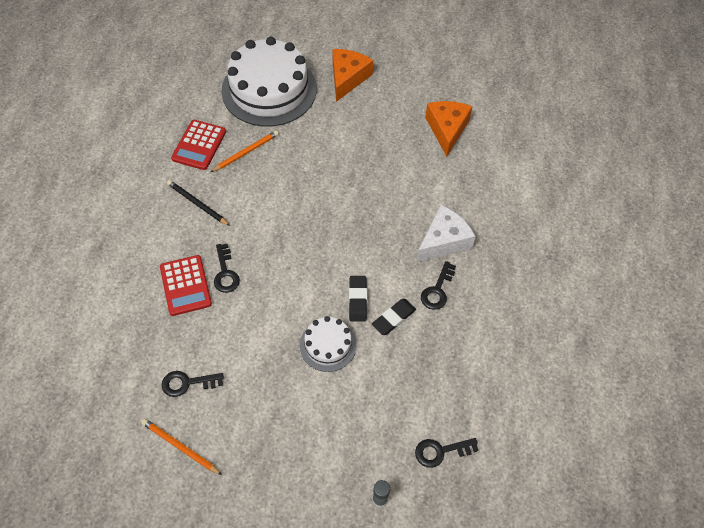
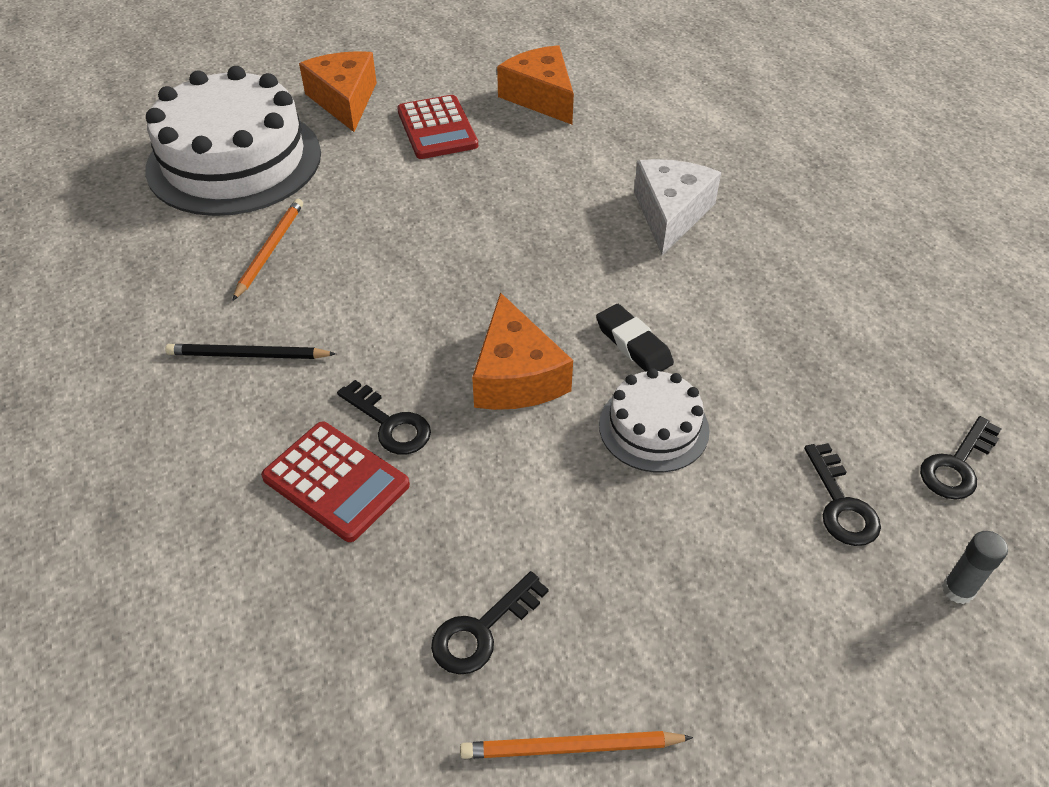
camera: 35 degrees left, 10 degrees down
red calculator [171,120,226,170] -> red calculator moved to [397,95,478,159]
black eraser [372,299,416,335] -> none
black key [421,261,456,310] -> black key moved to [804,443,881,546]
none -> orange cheese [472,292,573,410]

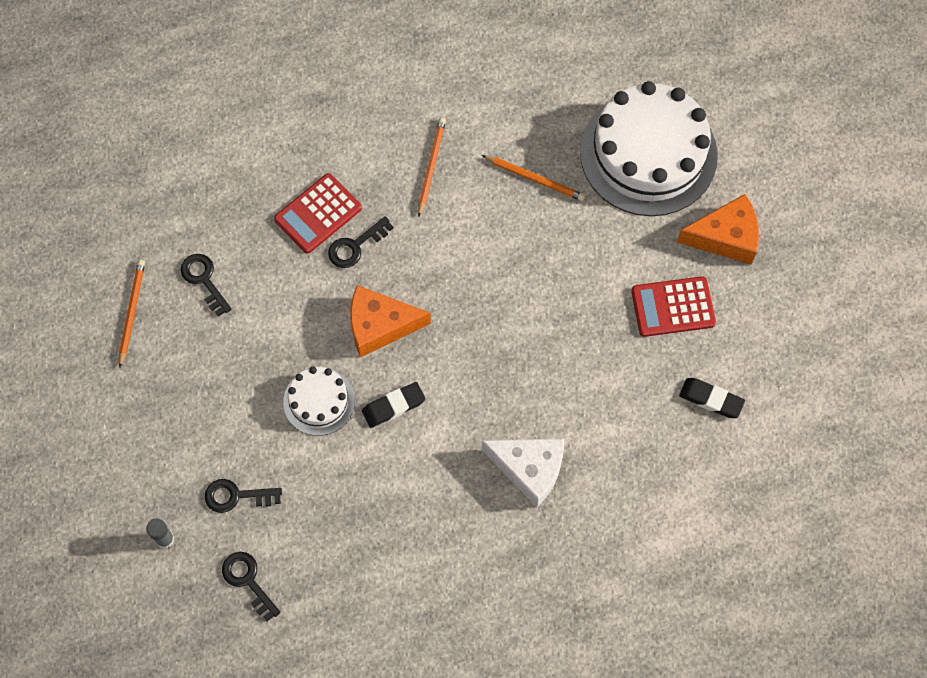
camera: 100 degrees right, 20 degrees up
black pencil [165,344,336,359] -> orange pencil [418,117,446,216]
orange cheese [497,45,574,125] -> black eraser [679,378,745,418]

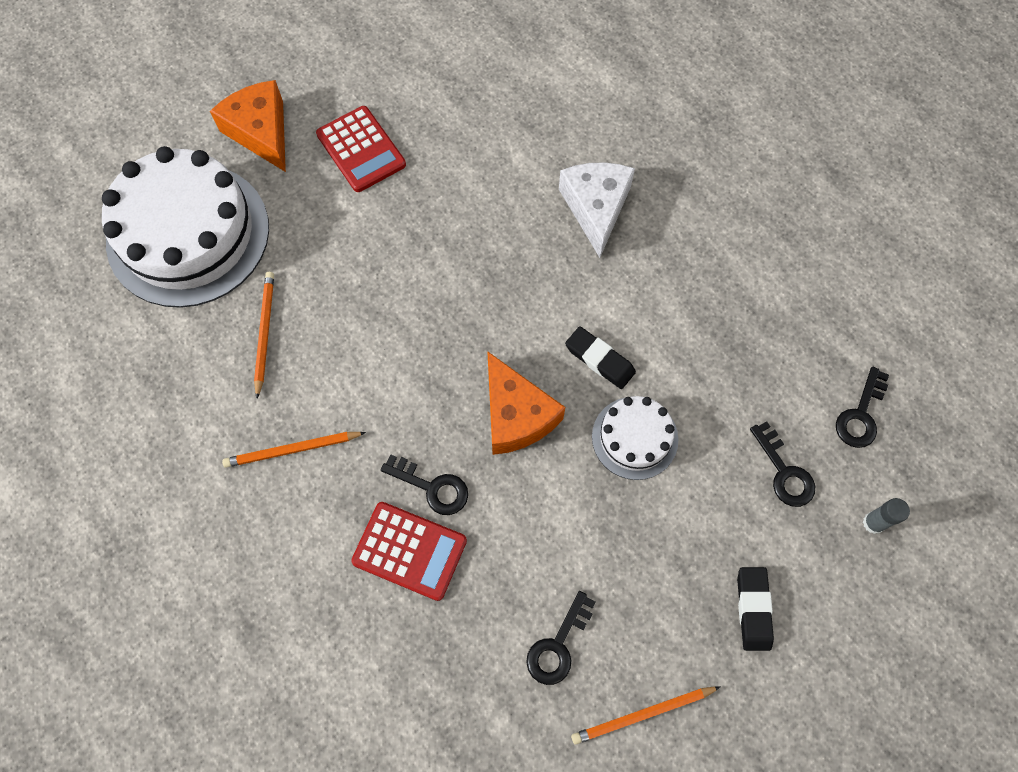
camera: 115 degrees left, 0 degrees up
black eraser [679,378,745,418] -> black eraser moved to [737,567,774,651]

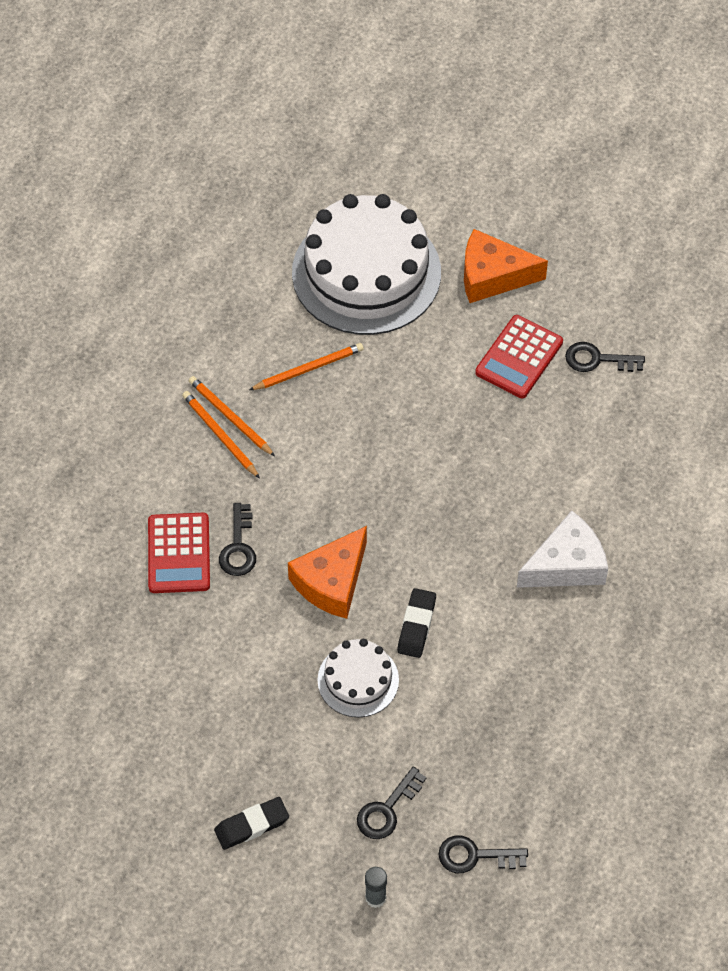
camera: 65 degrees right, 10 degrees down
orange cheese [210,80,286,172] -> orange cheese turned 120 degrees counterclockwise [464,229,548,303]
black key [526,591,596,685] -> black key moved to [565,342,645,372]
orange pencil [571,687,720,745] -> orange pencil moved to [189,376,275,456]

